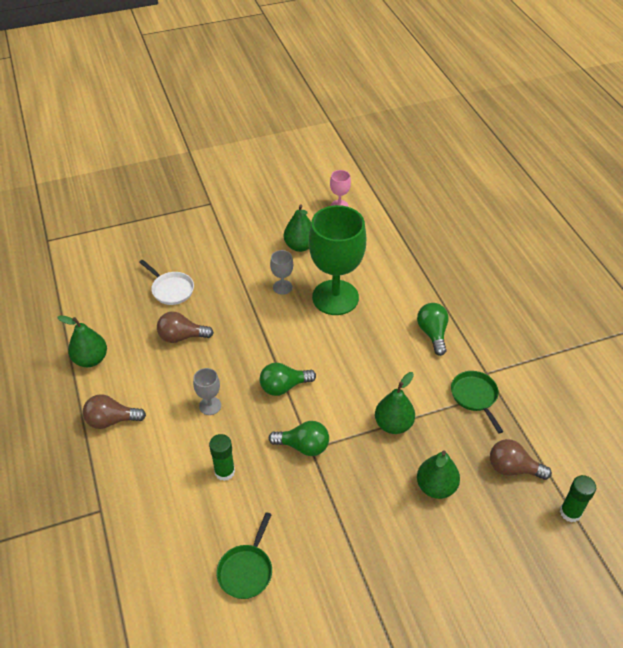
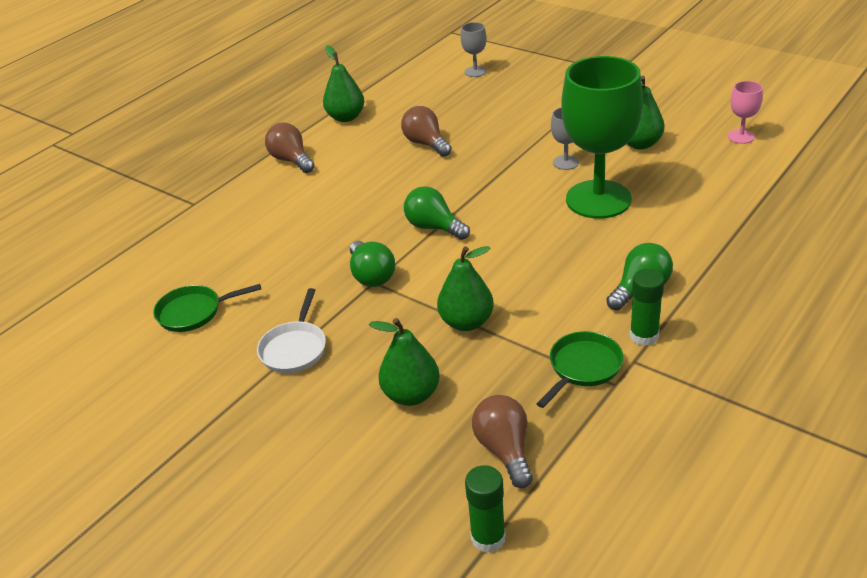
camera: 60 degrees right, 10 degrees down
white pan [139,260,194,305] -> white pan moved to [257,288,326,373]
grey goblet [193,368,221,415] -> grey goblet moved to [460,22,487,77]
green glue stick [209,434,235,481] -> green glue stick moved to [630,269,664,346]

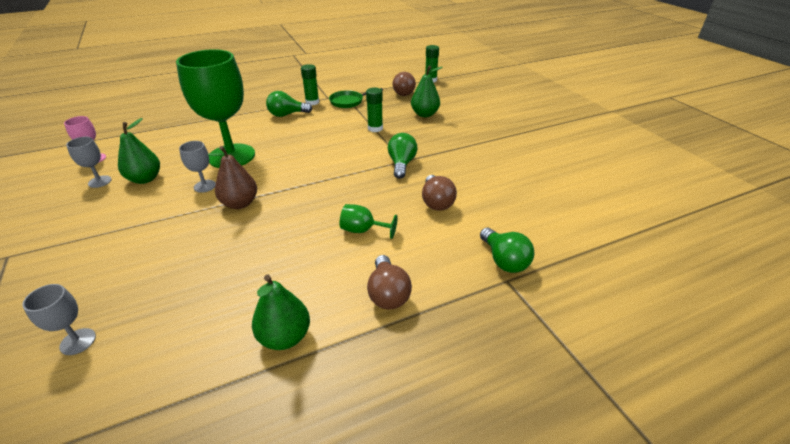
camera: 155 degrees left, 0 degrees up
green pan [153,284,261,332] -> none
white pan [257,288,326,373] -> none
brown light bulb [401,106,452,157] -> brown light bulb moved to [422,175,457,211]
green light bulb [404,186,470,240] -> green light bulb moved to [480,228,534,273]
green pear [437,246,494,331] -> green glue stick [366,88,383,132]
none -> grey goblet [66,137,112,188]
none -> brown pear [208,146,257,209]
none -> green goblet [340,204,398,239]

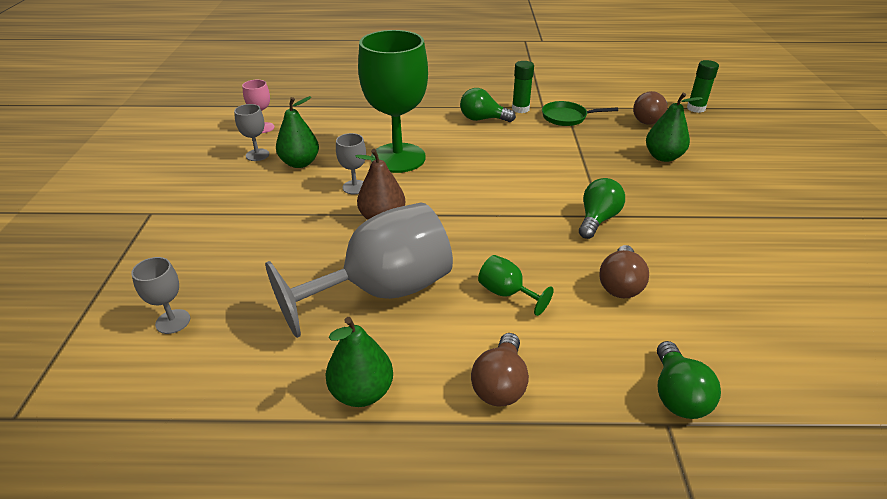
camera: 25 degrees right, 0 degrees up
green glue stick [366,88,383,132] -> none
none -> grey goblet [265,202,453,338]

